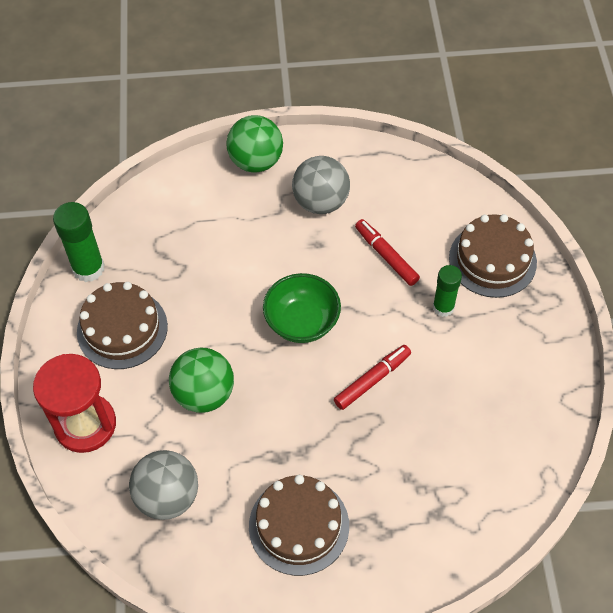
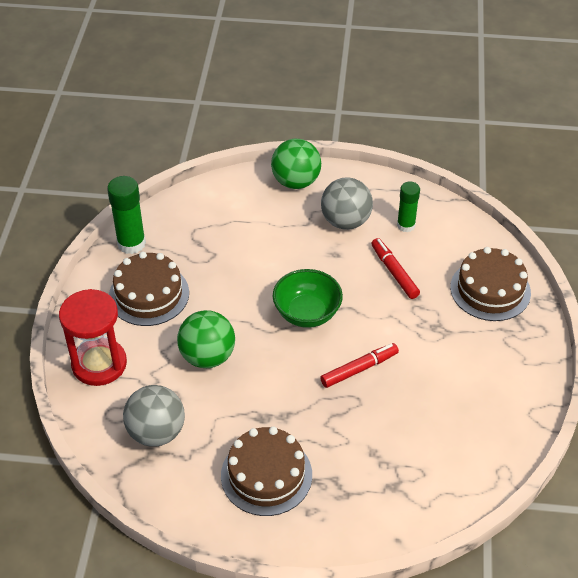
camera: 10 degrees right, 10 degrees down
green glue stick [433,265,462,317] -> green glue stick moved to [397,181,420,232]

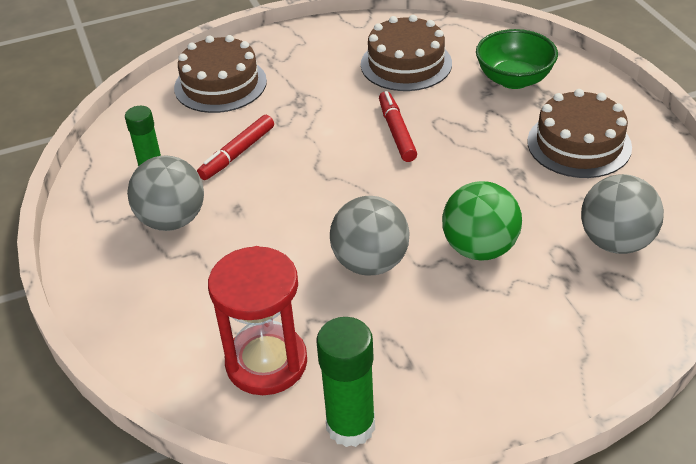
camera: 115 degrees left, 5 degrees down
red hourglass [59,289,127,386] -> red hourglass moved to [208,246,307,395]
brown cake [109,252,189,326] -> brown cake moved to [361,15,452,91]
green ball [271,139,321,189] -> none
green bowl [273,269,343,328] -> green bowl moved to [476,29,558,89]
red marker [320,343,399,388] -> red marker turned 45 degrees clockwise [379,91,417,162]
none -> grey ball [330,196,410,276]

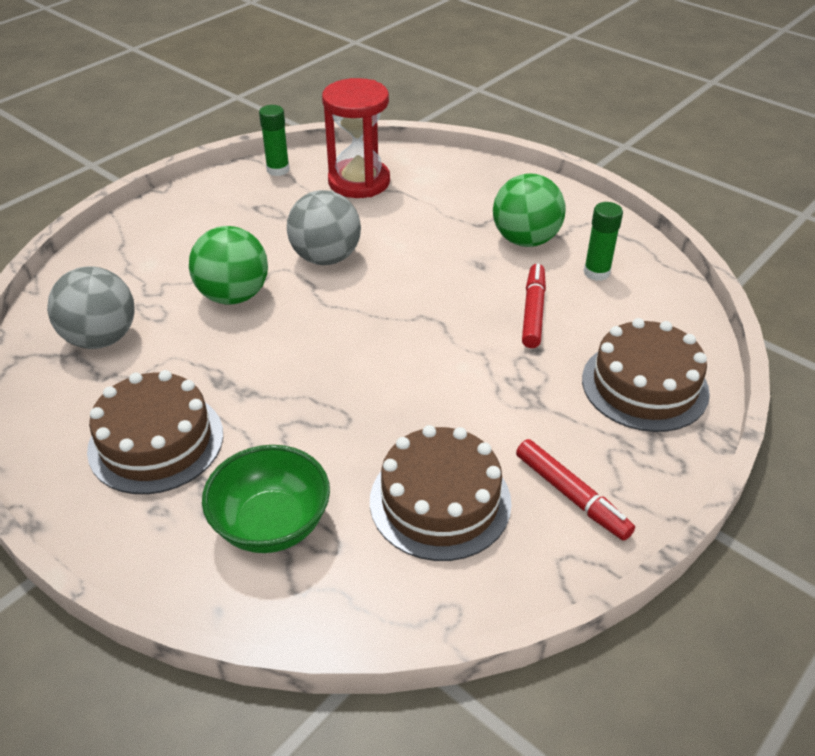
camera: 150 degrees right, 0 degrees up
grey ball [127,156,204,231] -> green ball [493,174,565,247]
green glue stick [316,317,375,447] -> green glue stick [259,105,290,176], size x0.66
red marker [379,91,417,162] -> red marker moved to [516,439,635,541]

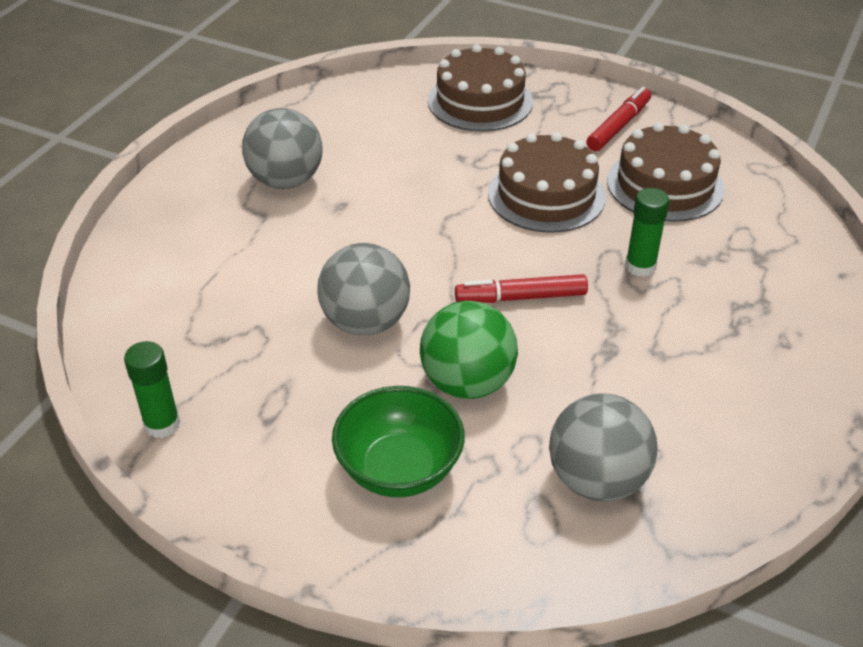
camera: 105 degrees left, 0 degrees up
brown cake [87,370,223,494] -> brown cake moved to [488,132,606,233]
green bowl [202,445,330,553] -> green bowl moved to [332,386,465,497]
red hourglass [322,78,390,198] -> none
green ball [493,174,565,247] -> grey ball [242,108,323,189]
red marker [522,264,546,348] -> red marker moved to [455,274,588,303]
green glue stick [584,202,623,281] -> green glue stick moved to [625,188,670,277]

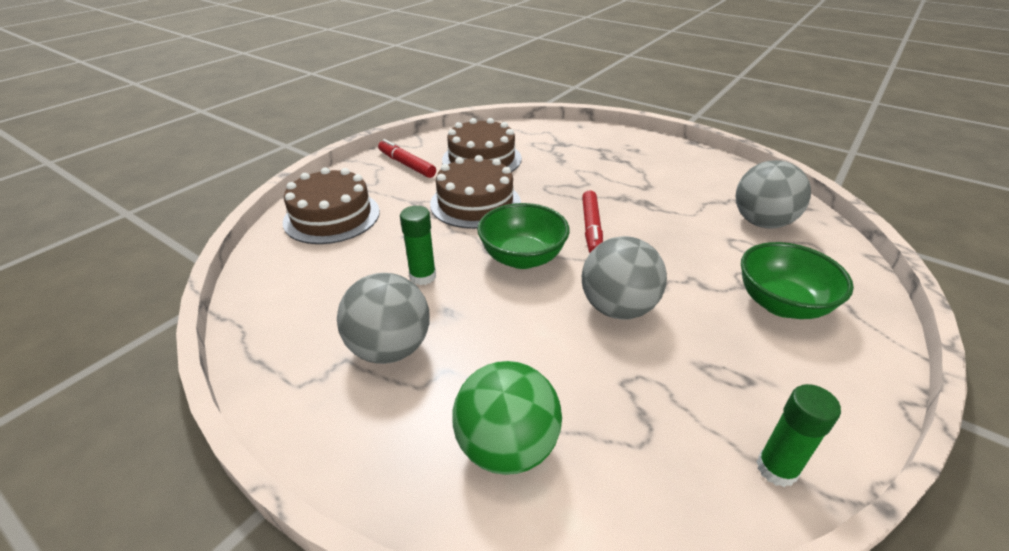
camera: 80 degrees left, 5 degrees down
green ball [420,301,518,399] -> green ball moved to [452,361,562,475]
green glue stick [625,188,670,277] -> green glue stick moved to [400,206,436,285]
none -> green bowl [477,203,570,269]

